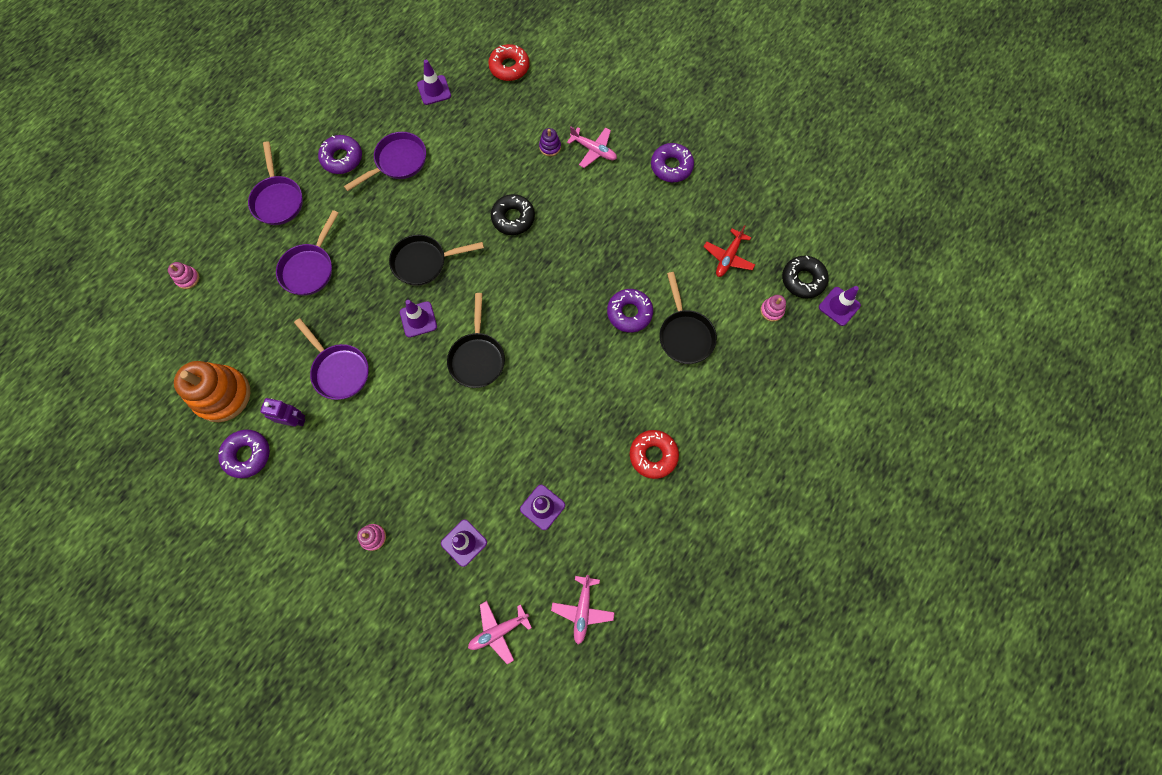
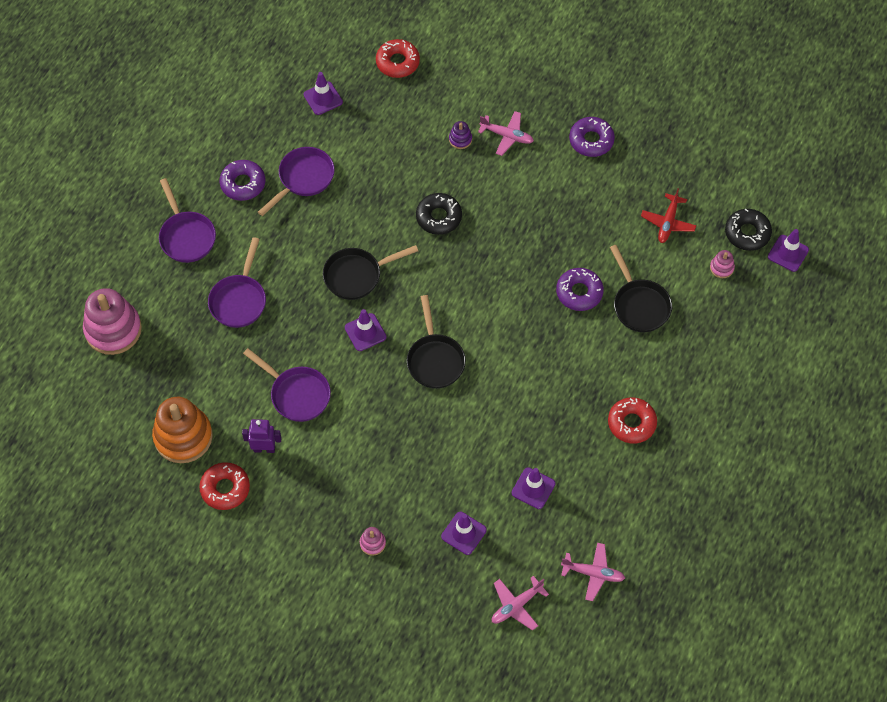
camera: 10 degrees left, 10 degrees down
pink stacking toy [168,262,199,289] -> pink stacking toy [83,288,142,355], size x2.31
purple donut [218,430,270,478] -> red donut [199,462,250,510]
pink plane [551,575,615,645] -> pink plane turned 75 degrees counterclockwise [561,542,625,601]

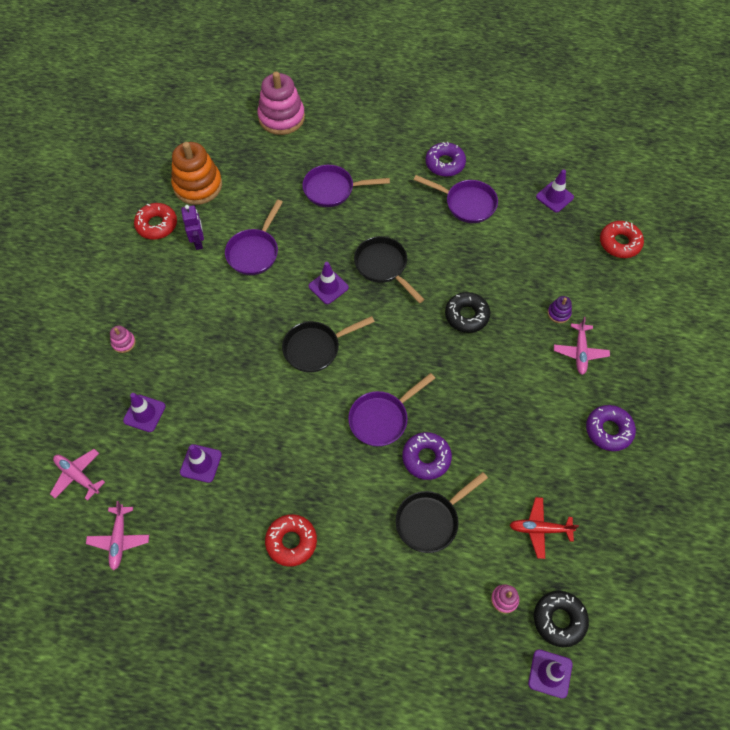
camera: 75 degrees right, 0 degrees up
purple pan [159,178,216,263] -> purple pan moved to [348,373,435,447]

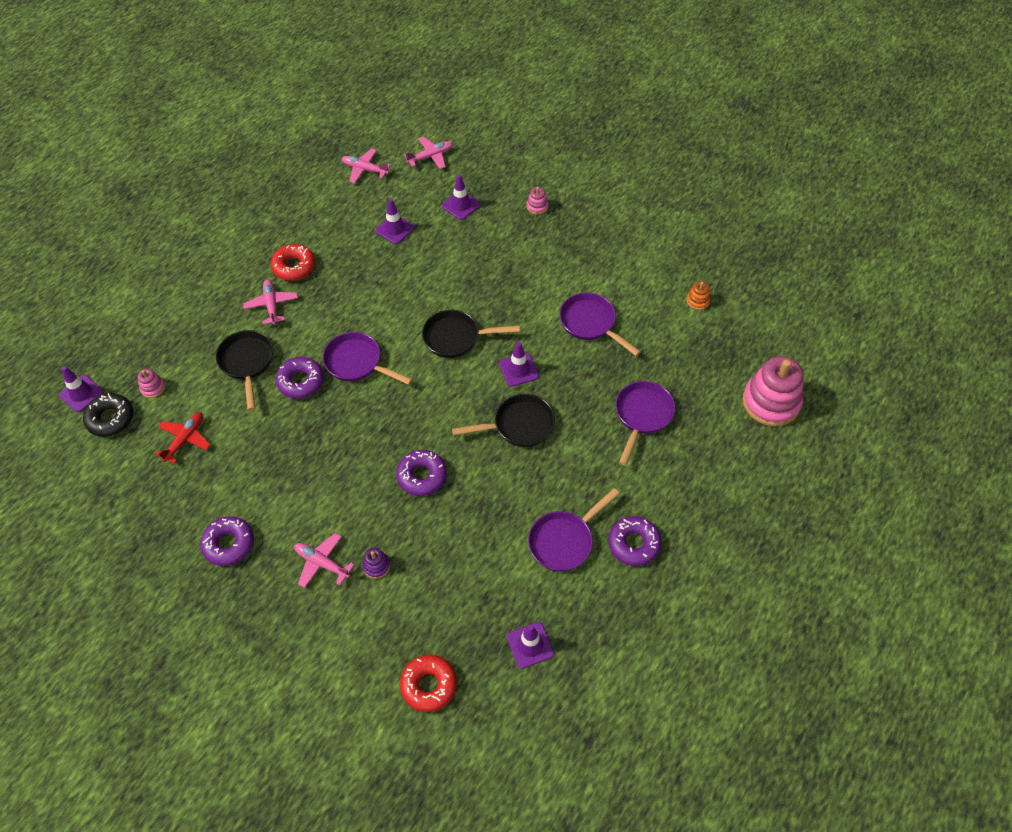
camera: 115 degrees right, 5 degrees down
red donut [134,203,177,240] -> none
orange stacking toy [171,142,222,205] -> orange stacking toy [686,281,711,310], size x0.43
purple robot [181,205,204,250] -> none
black pan [282,316,375,373] -> black pan turned 90 degrees counterclockwise [422,310,520,358]
purple pan [348,373,435,447] -> purple pan turned 45 degrees counterclockwise [323,332,412,385]
black donut [445,292,490,333] -> purple donut [396,450,447,496]
none -> pink plane [243,280,298,325]

